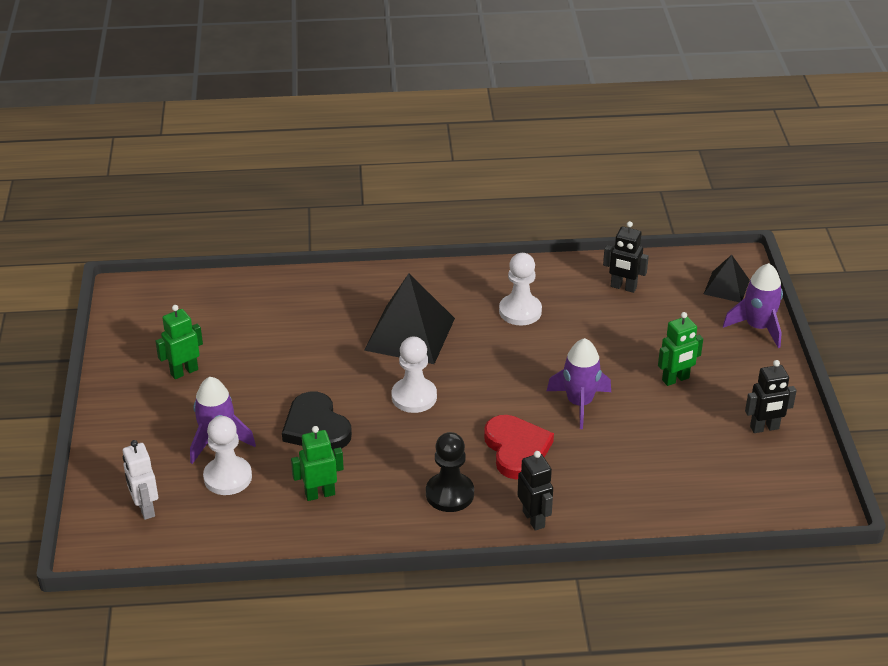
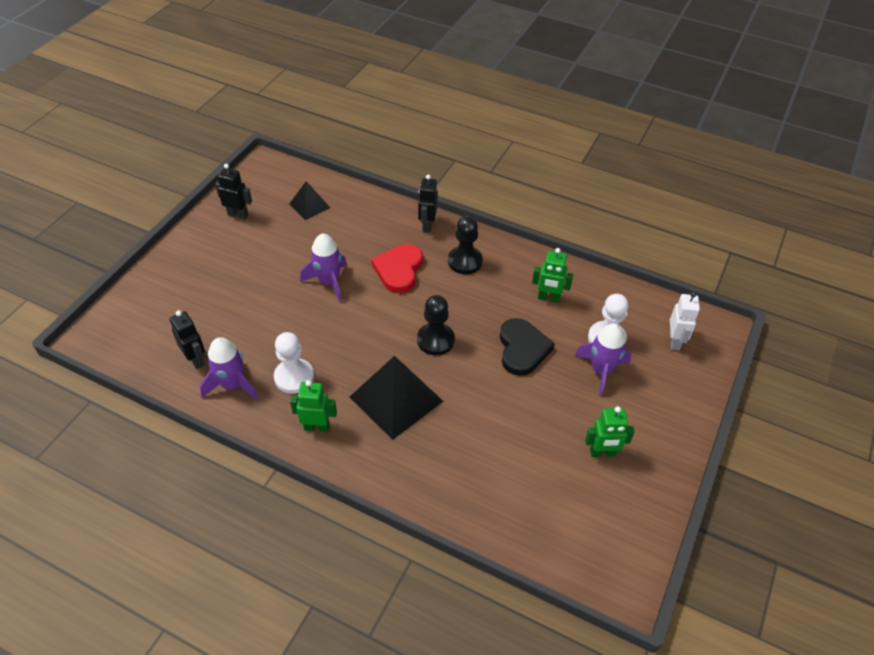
camera: 150 degrees left, 10 degrees up
white pawn [392,337,437,413] -> black pawn [417,295,455,356]
green robot [658,312,703,386] -> green robot moved to [290,380,337,432]
black pyramid [704,255,750,302] -> black pyramid moved to [289,181,330,220]
purple rocket [723,263,783,348] -> purple rocket moved to [200,337,258,400]

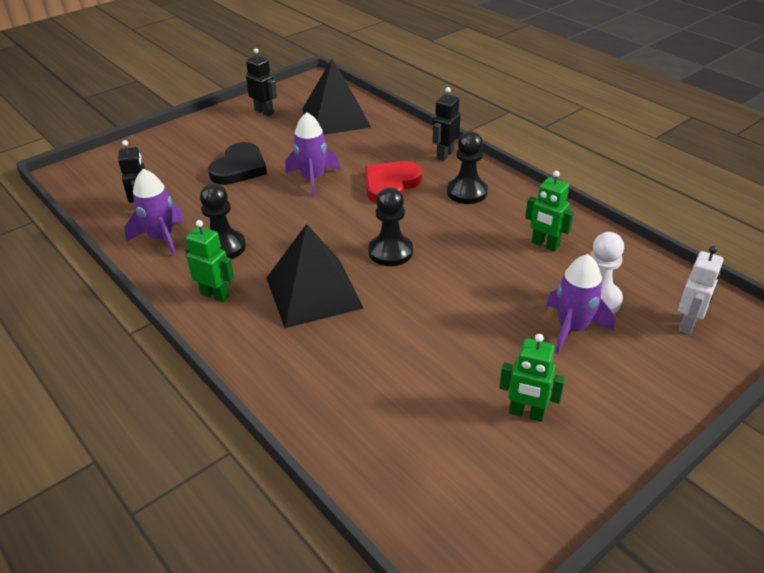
camera: 25 degrees right, 10 degrees down
white pawn [274,332,314,394] -> black pawn [200,184,246,259]
black pyramid [289,181,330,220] -> black pyramid [302,59,371,135], size x1.83
black heart [500,318,555,376] -> black heart moved to [208,142,267,185]

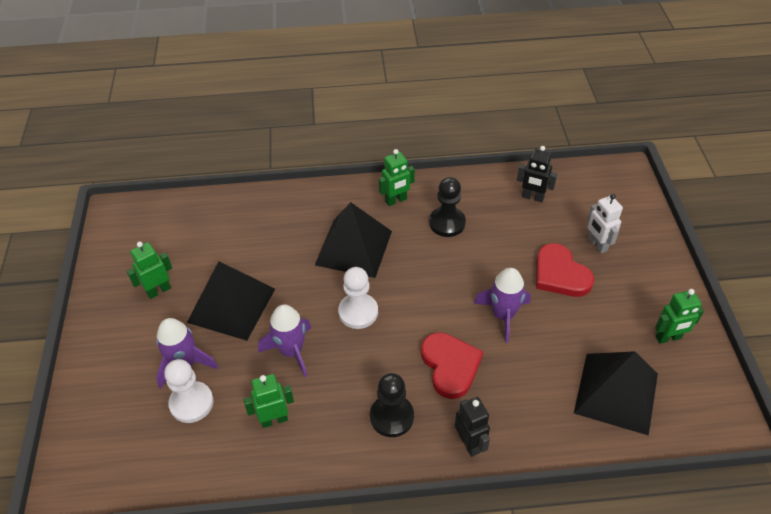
camera: 125 degrees right, 10 degrees up
purple rocket [124,169,184,257] -> purple rocket moved to [258,304,311,377]
black heart [208,142,267,185] -> red heart [536,243,594,297]
black robot [246,48,277,117] -> green robot [655,289,704,344]
black pawn [368,188,413,266] -> white pawn [338,267,378,329]
white robot [678,246,724,334] -> white robot moved to [587,194,623,253]
none -> black pyramid [187,261,275,341]

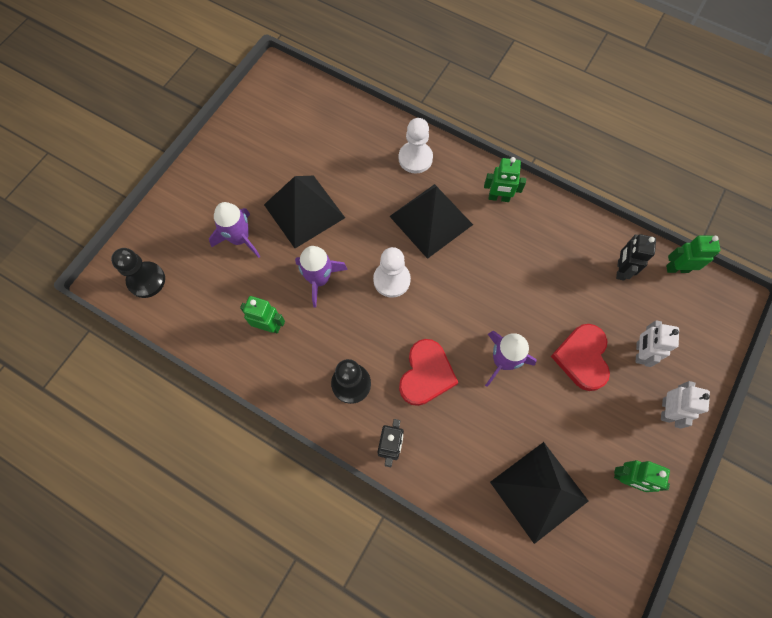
camera: 35 degrees right, 20 degrees up
green robot [127,242,172,299] -> green robot moved to [666,236,720,273]
white pawn [164,359,214,423] -> white pawn moved to [399,118,433,174]
black pawn [429,177,466,237] -> black pawn moved to [111,248,165,298]
black robot [517,146,557,202] -> black robot turned 45 degrees clockwise [616,234,656,281]
none -> white robot [661,381,710,429]

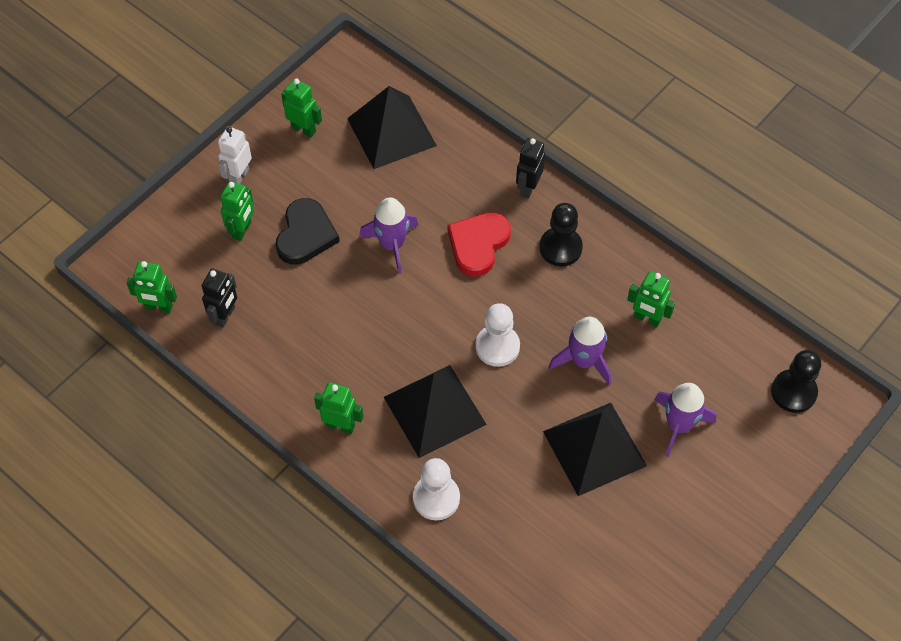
camera: 170 degrees left, 10 degrees down
red heart [551,324,610,391] -> black heart [276,198,340,265]
white robot [636,320,679,367] -> green robot [220,181,254,241]

